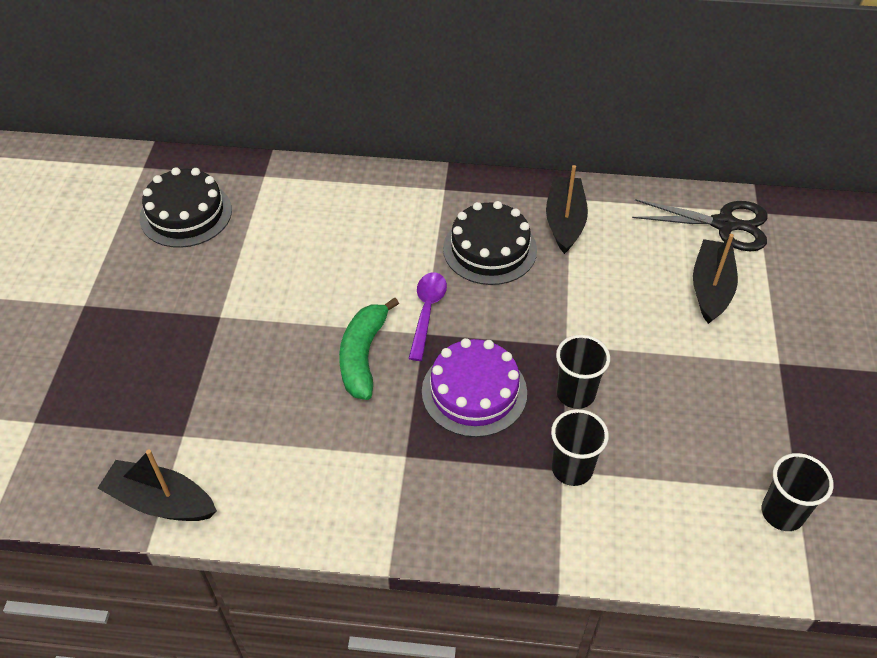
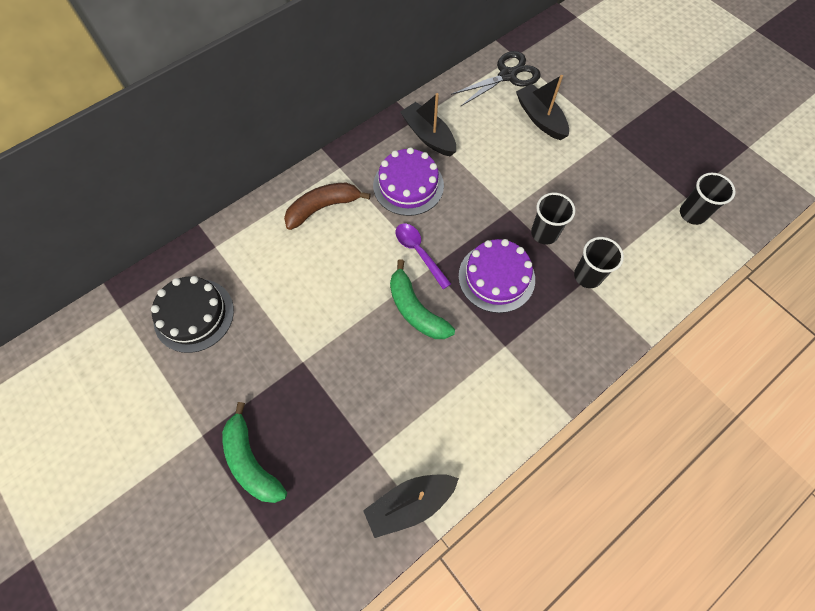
camera: 45 degrees left, 15 degrees up
black cake [443,201,537,285] -> purple cake [373,147,444,216]
none -> green banana [222,402,287,503]
none -> brown banana [284,183,371,230]

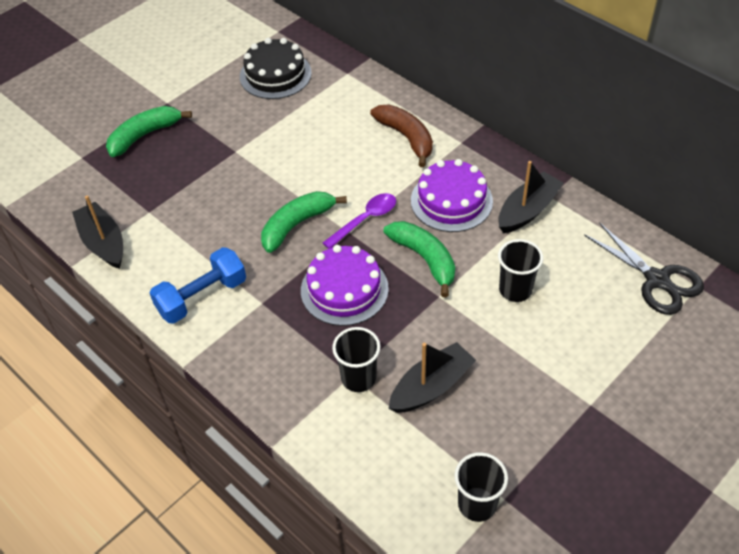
camera: 85 degrees right, 15 degrees down
black boat [516,75,569,140] -> black boat moved to [389,342,476,413]
black cup [531,193,575,245] -> black cup moved to [498,239,543,302]
none -> blue dumbbell [150,247,246,324]
none -> green banana [383,221,455,297]

